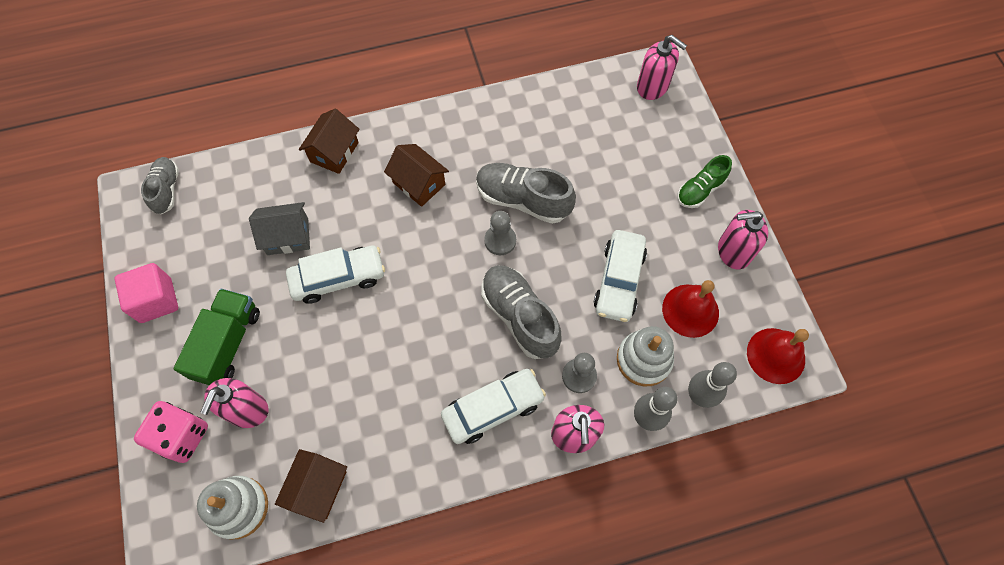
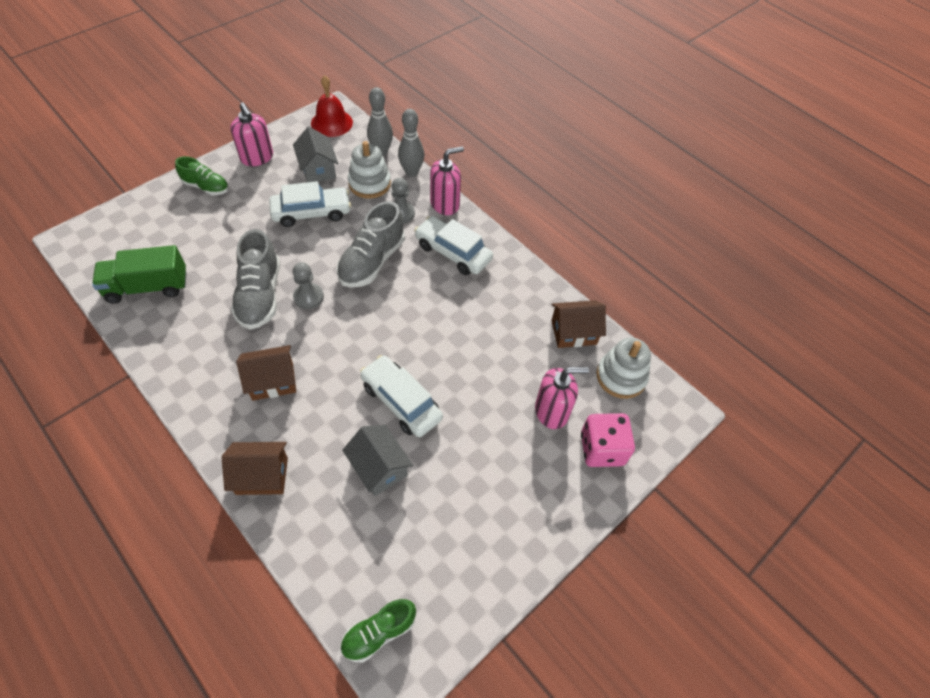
camera: 120 degrees left, 10 degrees down
pink cube [115,263,178,323] -> none
grey shoe [141,157,179,215] -> green shoe [340,599,416,663]
green truck [174,289,260,385] -> green truck moved to [92,245,187,304]
brown house [384,144,449,207] -> brown house turned 60 degrees clockwise [236,345,296,401]
pink soap dispenser [637,35,687,100] -> none
red bell [662,280,719,338] -> grey house [293,127,338,182]

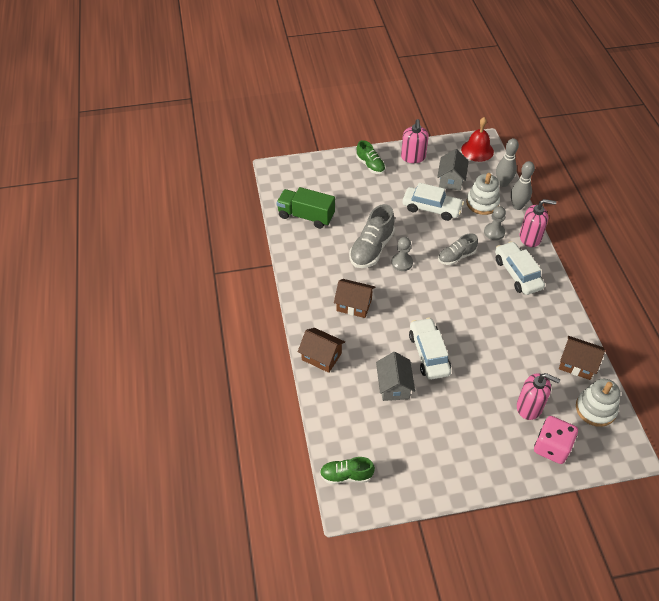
camera: 35 degrees right, 5 degrees down
grey shoe [336,201,405,287] -> grey shoe [438,233,478,265], size x0.62

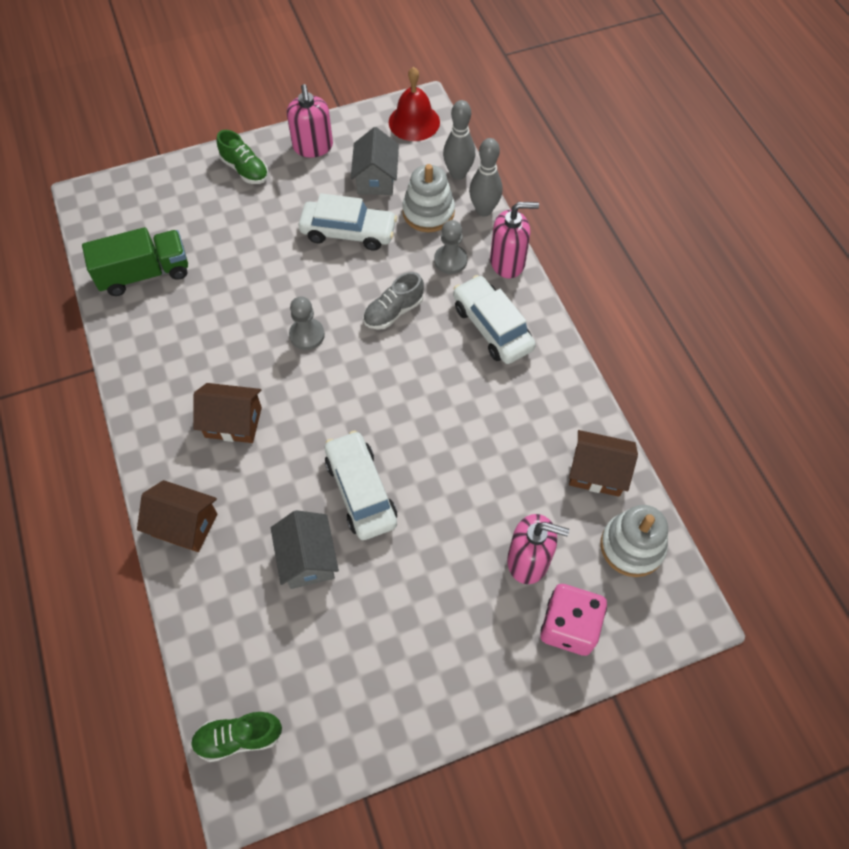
camera: 10 degrees left, 10 degrees up
green truck [276,187,335,229] -> green truck turned 150 degrees clockwise [82,227,188,296]
grey shoe [349,204,395,268] -> none

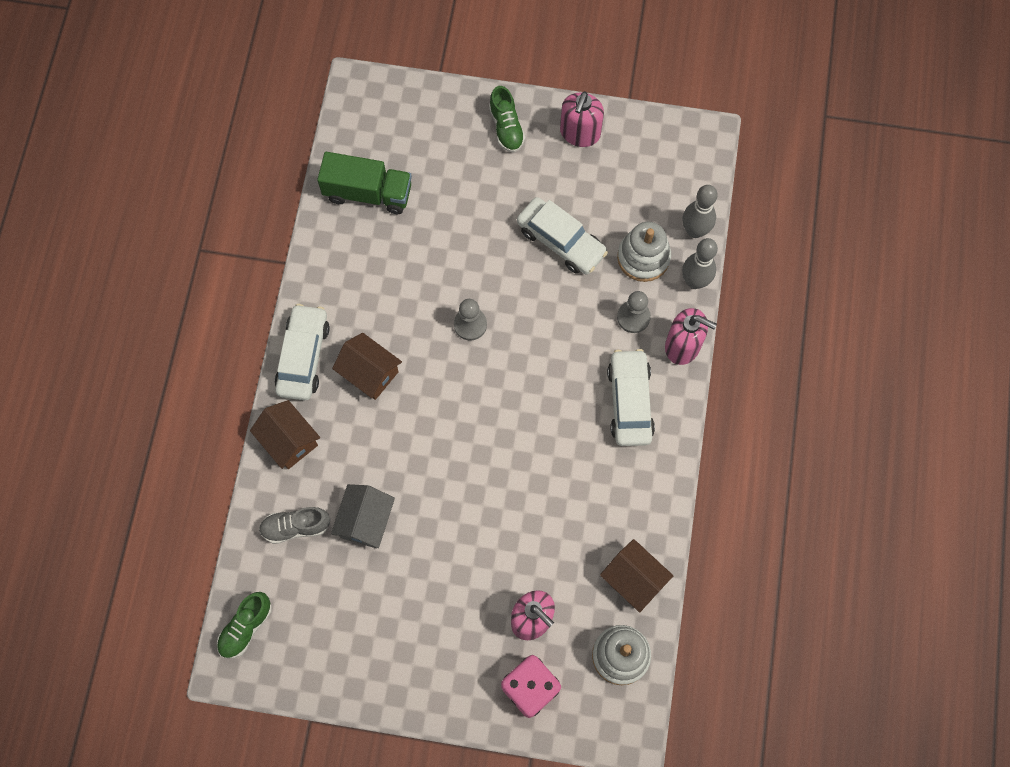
camera: 30 degrees right, 10 degrees up
green shoe [191,712,282,762] -> green shoe turned 75 degrees counterclockwise [217,592,272,659]
white car [325,430,397,540] -> white car moved to [275,304,330,400]
grey house [351,127,399,195] -> none
grey shoe [363,272,424,330] -> grey shoe moved to [259,507,330,544]
red bell [389,67,440,141] -> none

